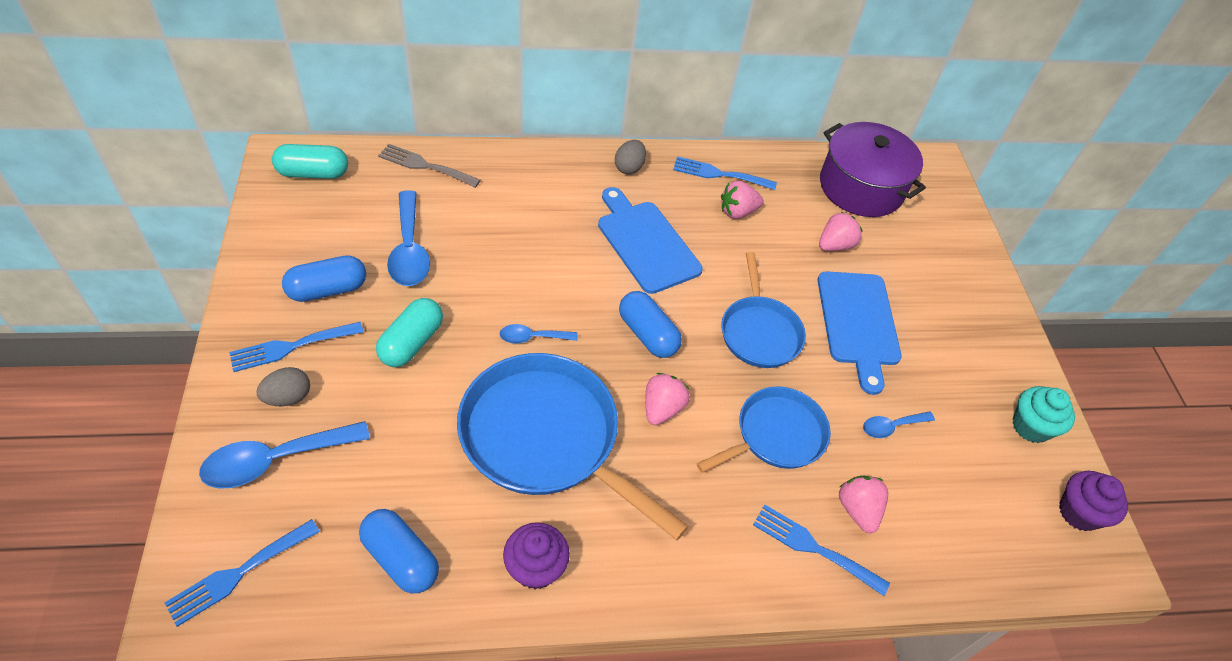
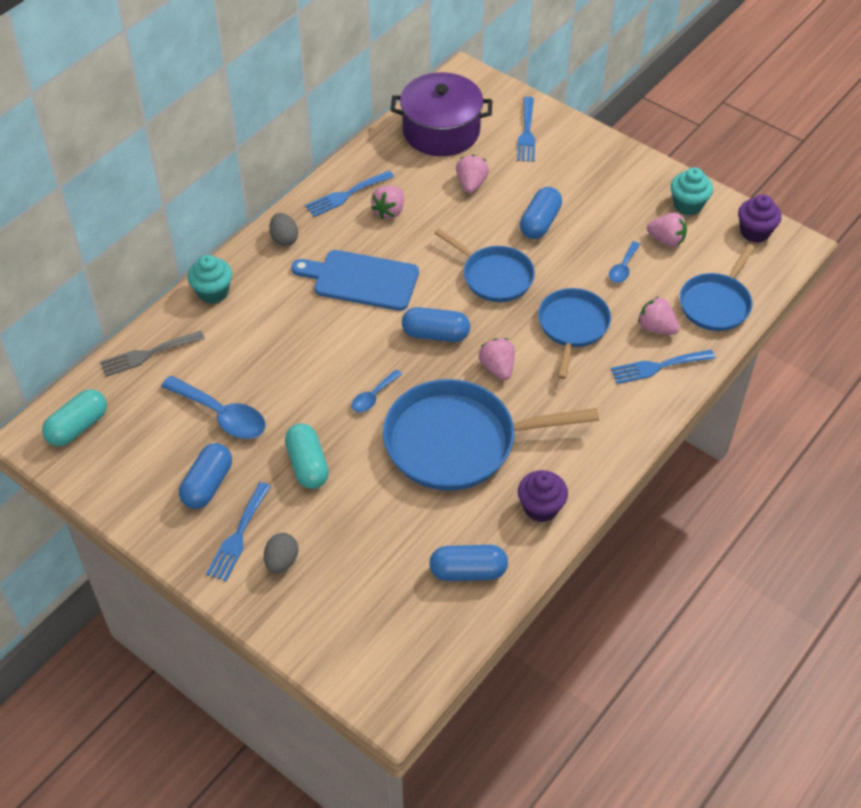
camera: 40 degrees left, 0 degrees up
blue fork [165,519,320,627] -> blue fork moved to [517,97,535,162]
blue spoon [199,421,370,488] -> none
blue cutting board [817,271,902,395] -> blue capsule [520,187,562,239]
none -> turquoise cupcake [188,255,232,304]
none -> pink strawberry [647,212,687,247]
none -> blue pan [680,244,755,331]

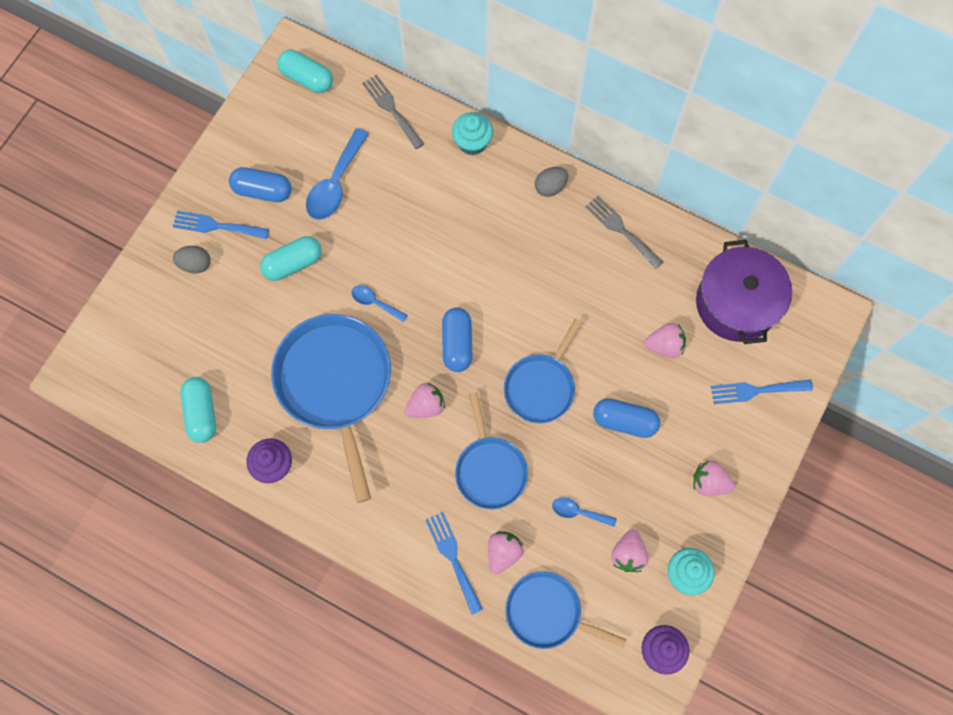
camera: 80 degrees right, 20 degrees up
blue cutting board [291,250,419,311] -> none
blue fork [305,171,394,217] -> grey fork [586,196,663,269]
pink strawberry [371,186,404,219] -> pink strawberry moved to [693,461,735,496]
blue capsule [429,545,508,581] -> turquoise capsule [180,377,216,443]
blue pan [538,288,611,379] -> blue pan turned 75 degrees clockwise [455,392,528,509]

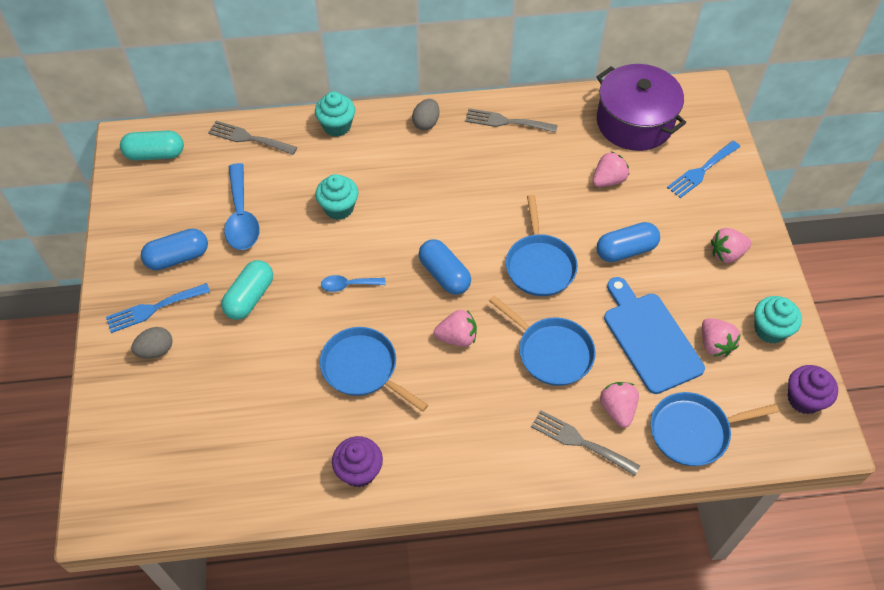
camera: 35 degrees left, 15 degrees down
turquoise capsule [180,377,216,443] -> none
blue pan [271,314,391,503] -> blue pan [320,327,428,412], size x0.60
pink strawberry [405,383,445,418] -> pink strawberry turned 60 degrees clockwise [434,310,477,347]
blue fork [426,512,483,615] -> grey fork [531,410,640,476]
blue spoon [552,497,617,527] -> blue cutting board [604,277,705,394]
none -> turquoise cupcake [315,174,358,220]

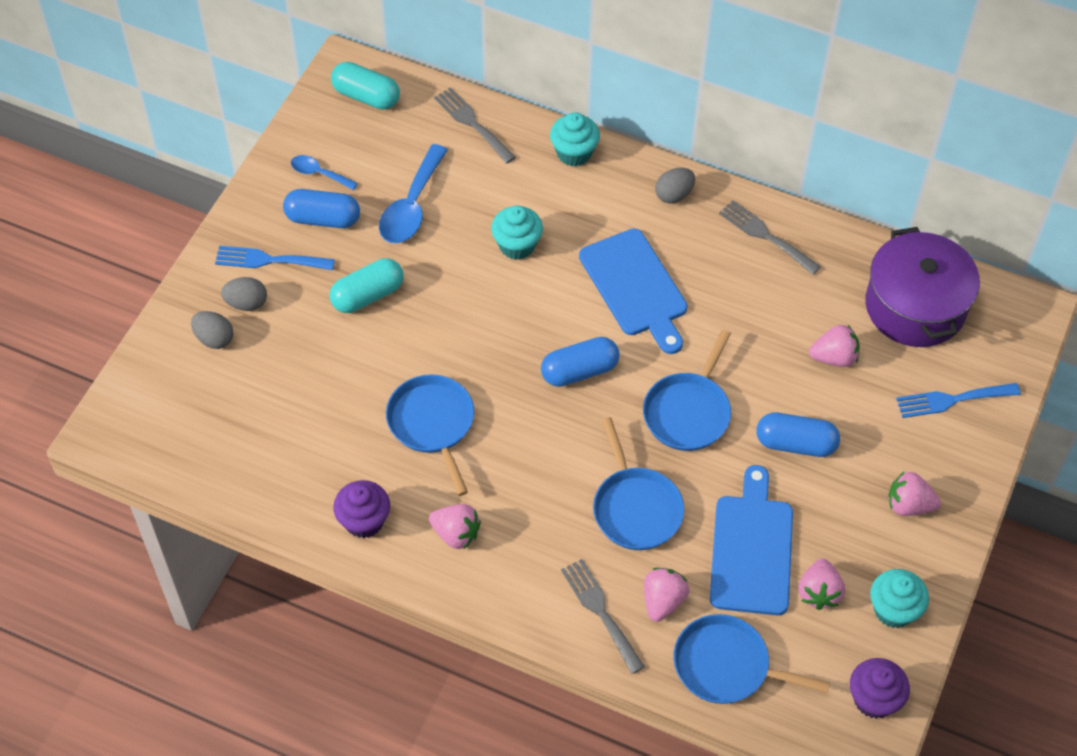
camera: 30 degrees right, 0 degrees up
blue spoon [321,275,386,292] -> blue spoon moved to [291,155,358,190]
blue capsule [418,239,471,295] -> blue capsule turned 75 degrees clockwise [541,337,619,387]
pink strawberry [434,310,477,347] -> pink strawberry moved to [429,504,481,550]
none -> grey egg [191,311,233,349]
none -> blue cutting board [579,229,687,354]

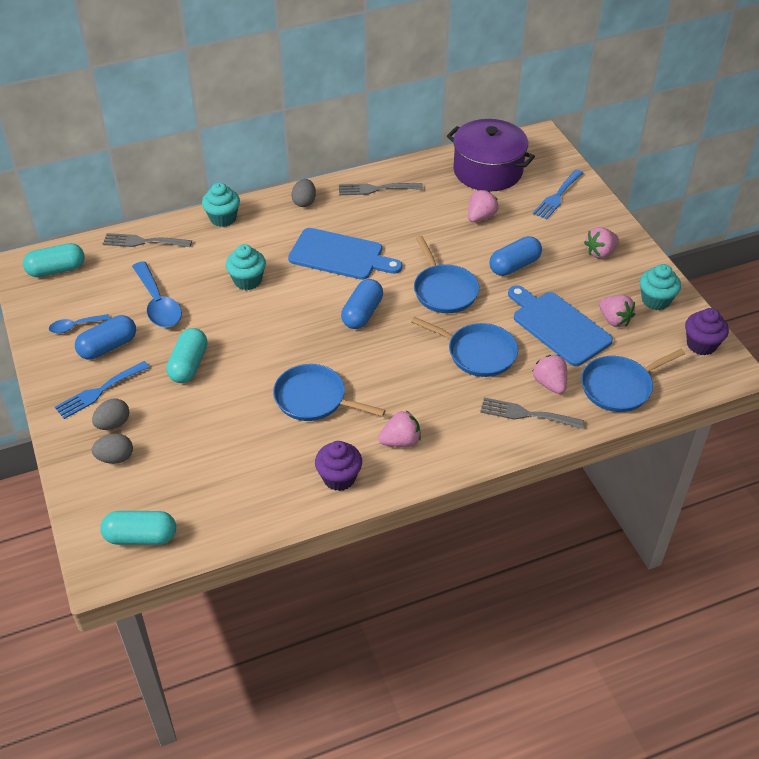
camera: 45 degrees left, 10 degrees down
none -> turquoise capsule [100,511,176,545]

